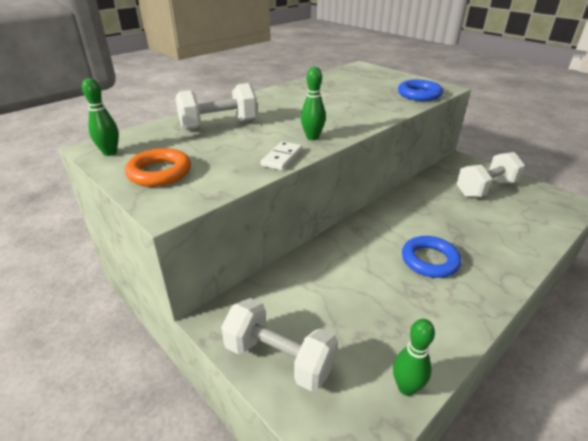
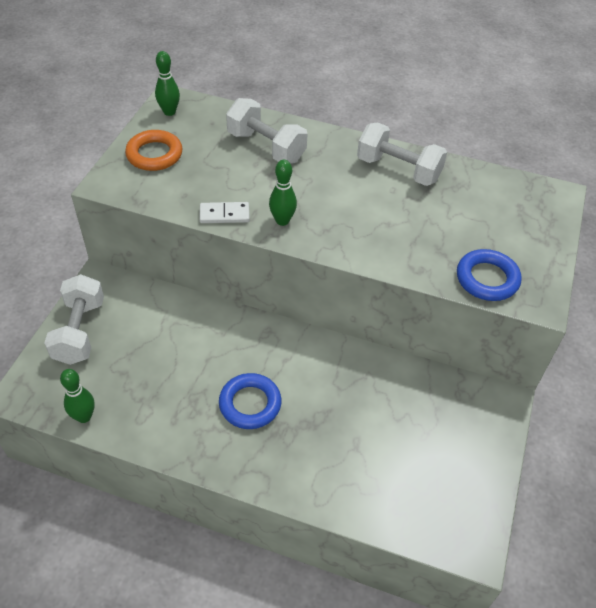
camera: 60 degrees right, 15 degrees up
white dumbbell [456,152,525,197] -> white dumbbell moved to [357,122,447,186]

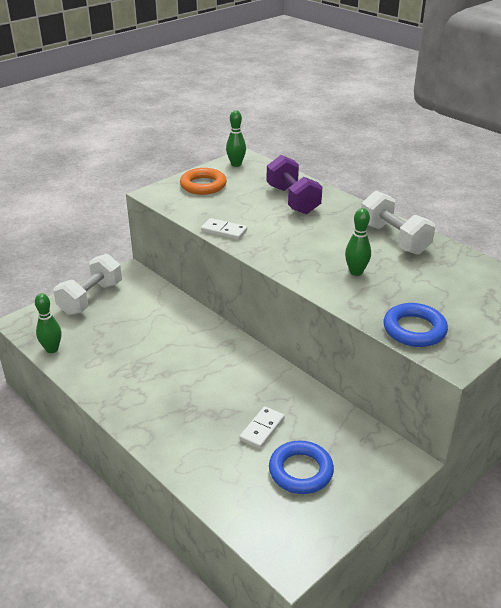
camera: 30 degrees right, 15 degrees down
blue ring [219,373,281,429] -> blue ring moved to [269,440,334,494]
white dumbbell [226,98,307,164] -> purple dumbbell [267,155,322,214]
green bowling pin [269,160,297,226] -> green bowling pin moved to [345,208,371,276]
none -> white domino [239,406,285,449]

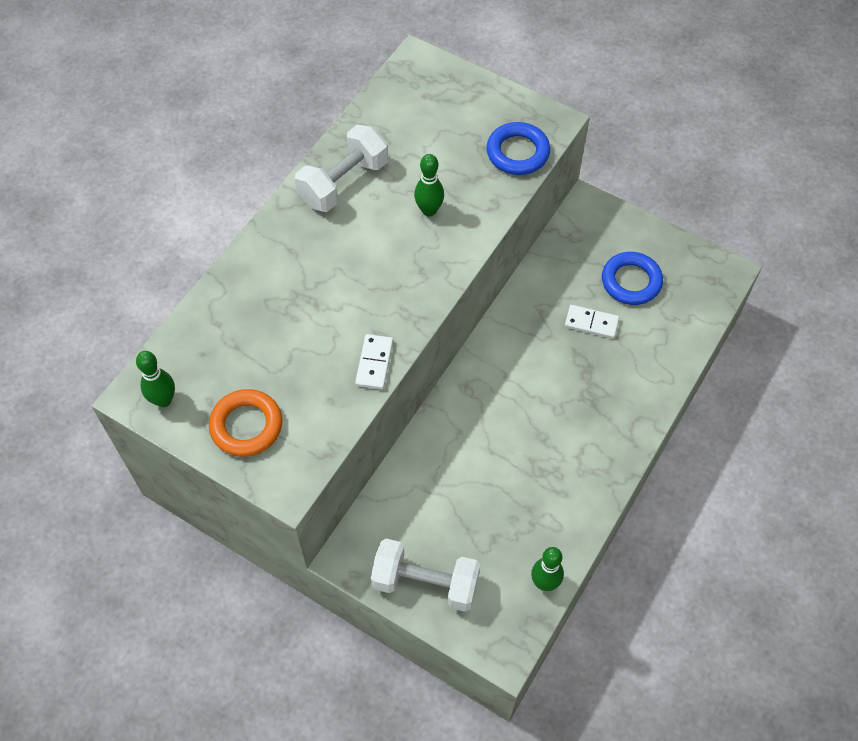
camera: 105 degrees left, 25 degrees up
purple dumbbell [267,155,322,214] -> none

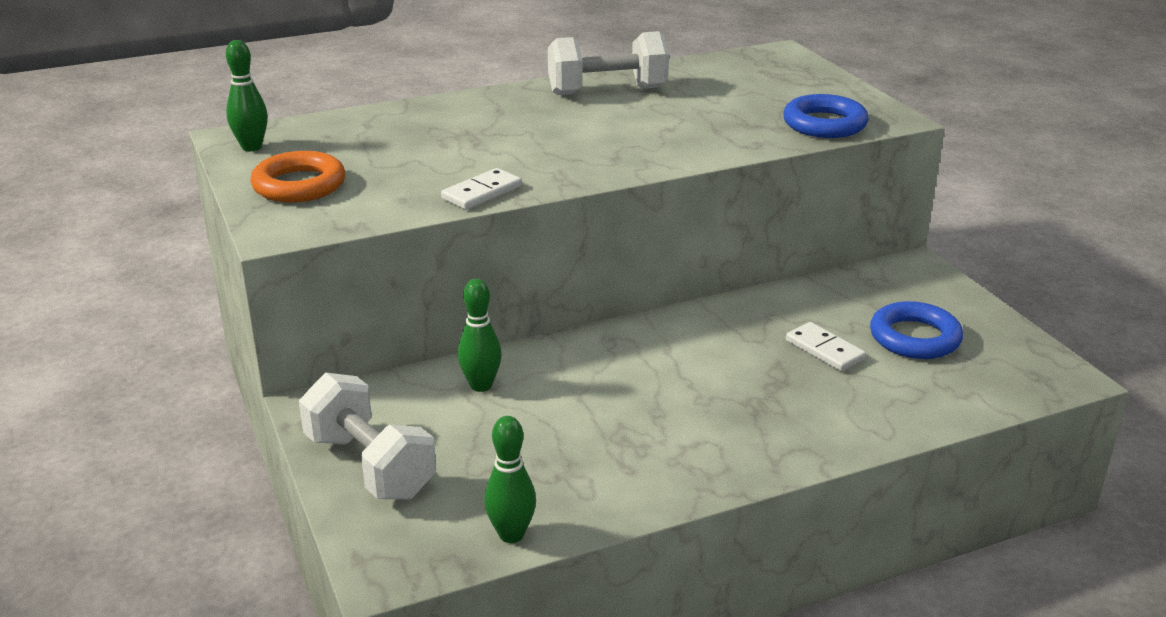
camera: 35 degrees right, 30 degrees down
green bowling pin [414,154,444,216] -> green bowling pin moved to [458,279,502,392]

